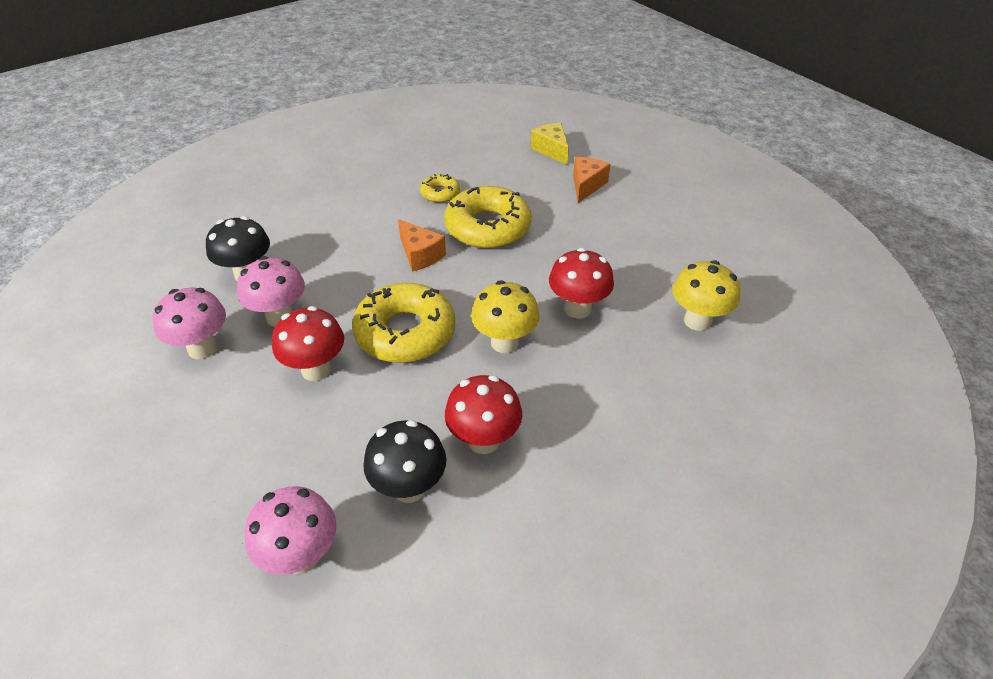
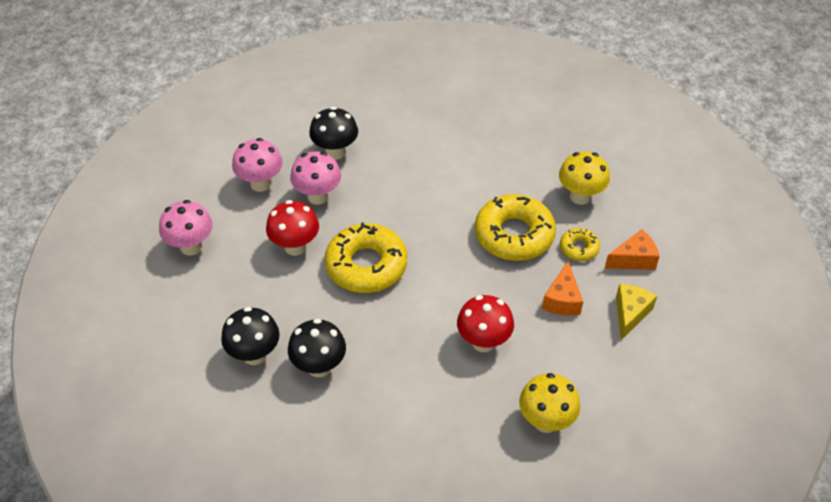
camera: 50 degrees right, 5 degrees up
pink mushroom [244,486,337,575] -> pink mushroom moved to [159,200,213,255]
orange cheese [398,219,446,271] -> orange cheese moved to [542,261,583,316]
yellow donut [420,174,460,203] -> yellow donut moved to [560,228,600,261]
red mushroom [445,375,522,454] -> black mushroom [288,319,346,378]
yellow mushroom [471,280,540,353] -> yellow mushroom moved to [559,151,610,205]
yellow cheese [531,123,569,165] -> yellow cheese moved to [616,284,657,340]

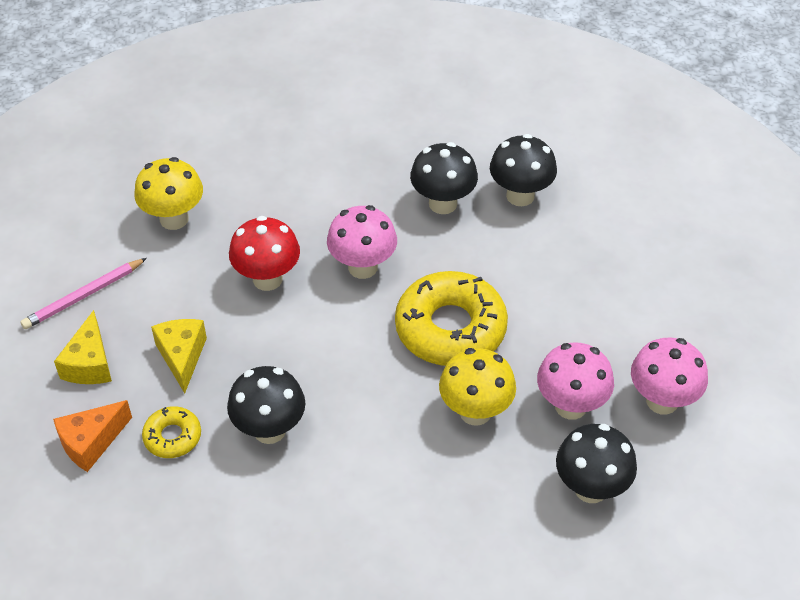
camera: 160 degrees right, 0 degrees up
pink mushroom [159,200,213,255] -> pink mushroom moved to [327,205,397,279]
red mushroom [266,200,319,256] -> none
yellow donut [475,194,556,261] -> black mushroom [227,366,305,444]
orange cheese [542,261,583,316] -> yellow cheese [151,319,207,393]
yellow mushroom [559,151,610,205] -> yellow mushroom moved to [439,348,516,426]
none -> pink pencil [20,258,147,329]

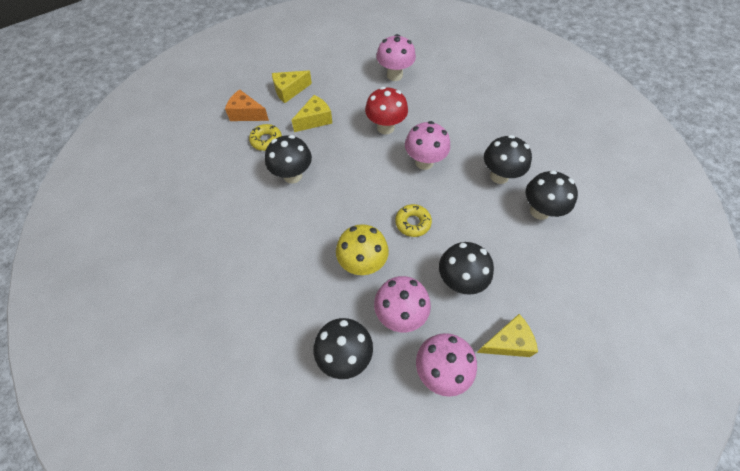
camera: 60 degrees right, 10 degrees up
pink pencil [20,258,147,329] -> none
yellow mushroom [134,157,203,230] -> pink mushroom [376,34,416,81]
yellow donut [395,271,508,366] -> yellow donut [395,204,432,237], size x0.49
none -> black mushroom [439,242,494,295]
none -> yellow cheese [476,314,538,357]

